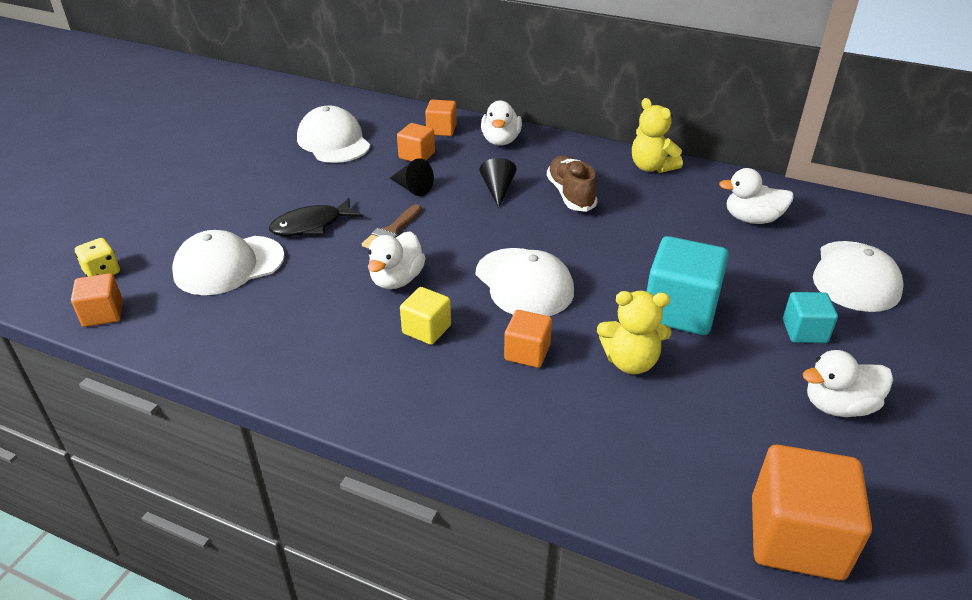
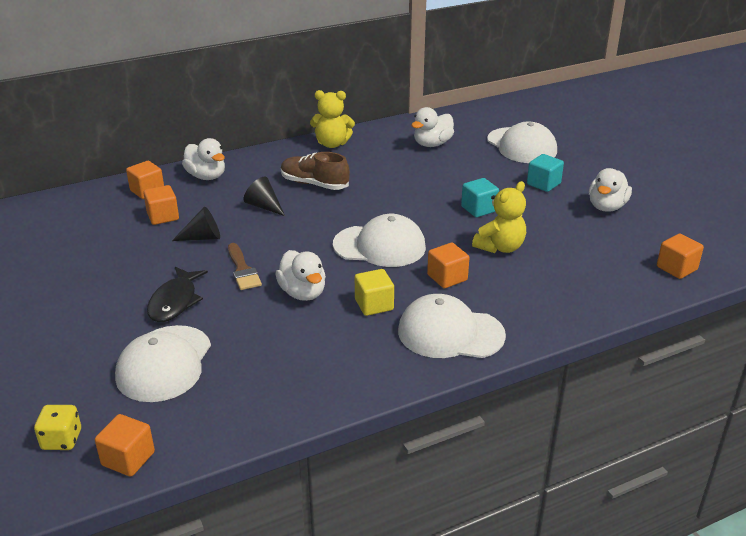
camera: 50 degrees left, 5 degrees down
white cap [297,106,370,163] -> white cap moved to [398,294,506,358]
turquoise cube [647,236,729,335] -> turquoise cube [461,178,499,217], size x0.55
orange cube [752,445,872,580] -> orange cube [657,234,704,279], size x0.55

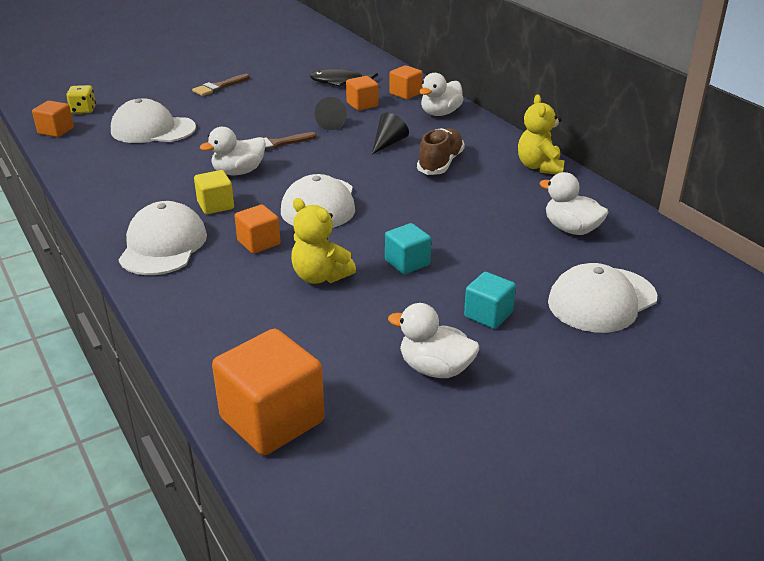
camera: 85 degrees right, 0 degrees up
black fish [147,267,208,322] -> black fish moved to [310,69,378,87]
orange cube [657,234,704,279] -> orange cube [212,329,325,455], size x1.80
none -> brown brush [192,74,250,96]

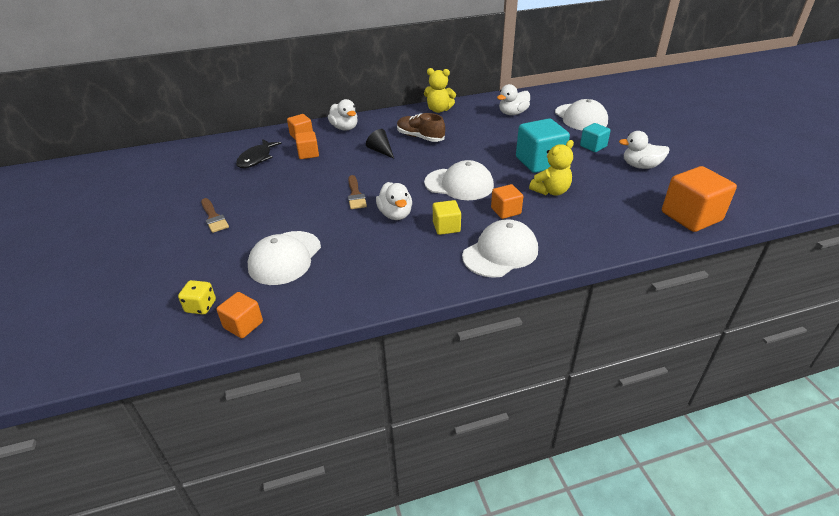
camera: 75 degrees left, 5 degrees up
white cap [118,201,207,275] -> white cap turned 120 degrees clockwise [462,219,538,278]
black cone [314,97,347,130] -> none
turquoise cube [385,223,431,274] -> turquoise cube [516,118,570,173], size x1.80
white duck [388,303,479,378] -> white duck turned 60 degrees clockwise [619,131,670,169]

